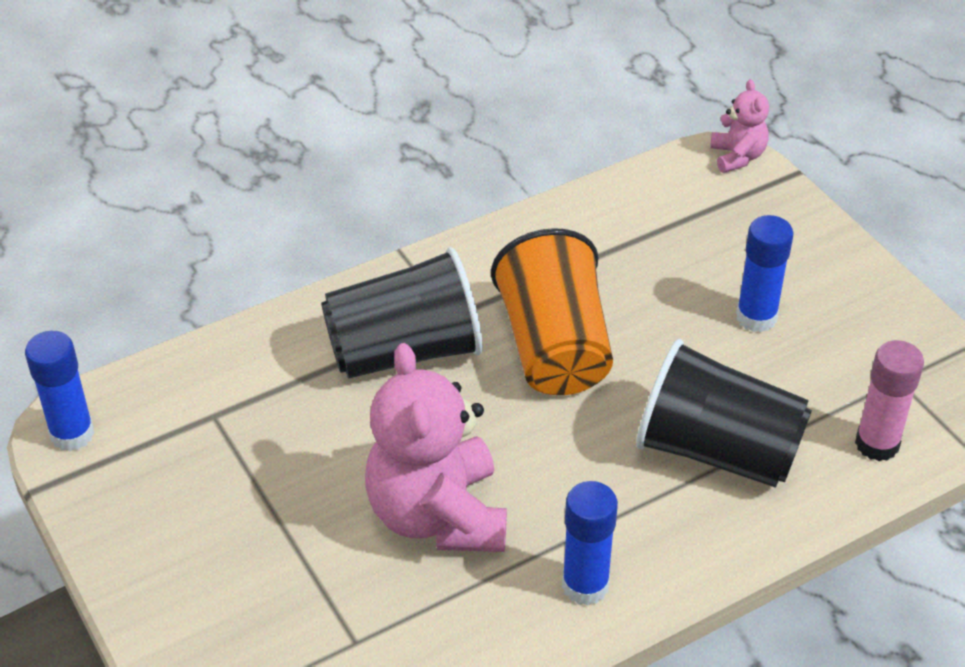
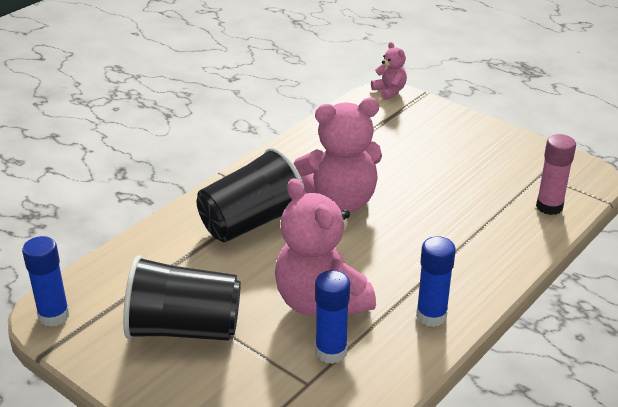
camera: 20 degrees left, 10 degrees down
orange cup [491,228,613,395] -> pink teddy bear [294,98,382,212]
black cup [636,339,812,488] -> black cup moved to [123,255,241,341]
blue glue stick [736,215,793,332] -> blue glue stick moved to [315,270,350,364]

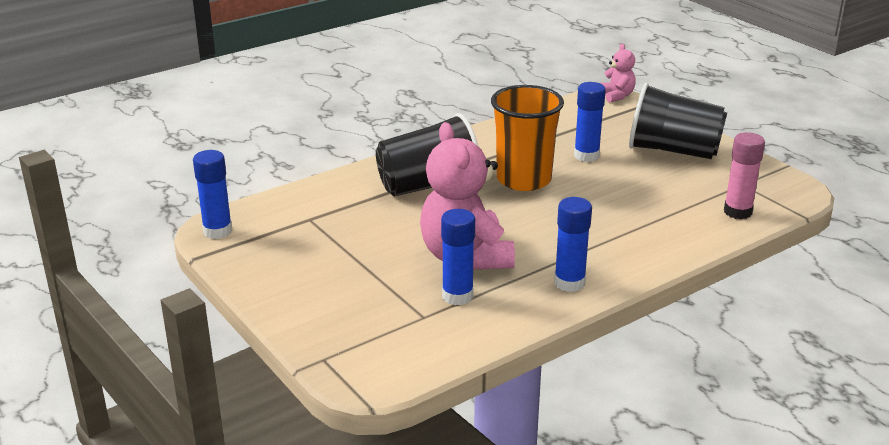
camera: 15 degrees right, 5 degrees down
black cup [123,255,241,341] -> black cup moved to [629,83,727,159]
pink teddy bear [294,98,382,212] -> orange cup [491,85,564,191]
none -> blue glue stick [574,82,606,162]

